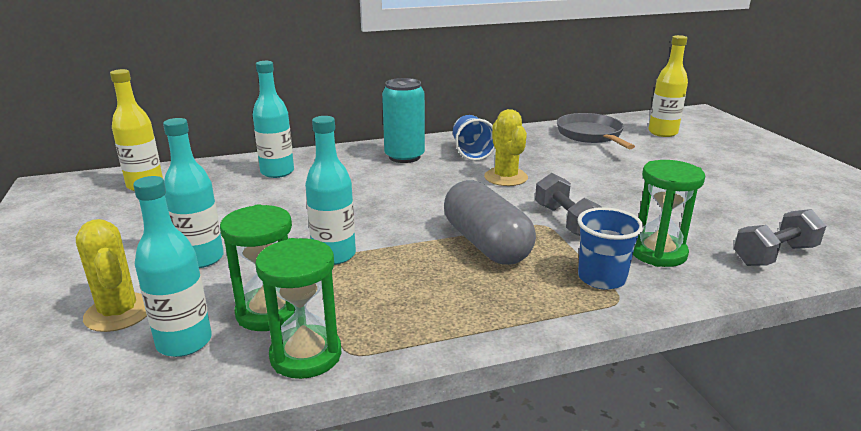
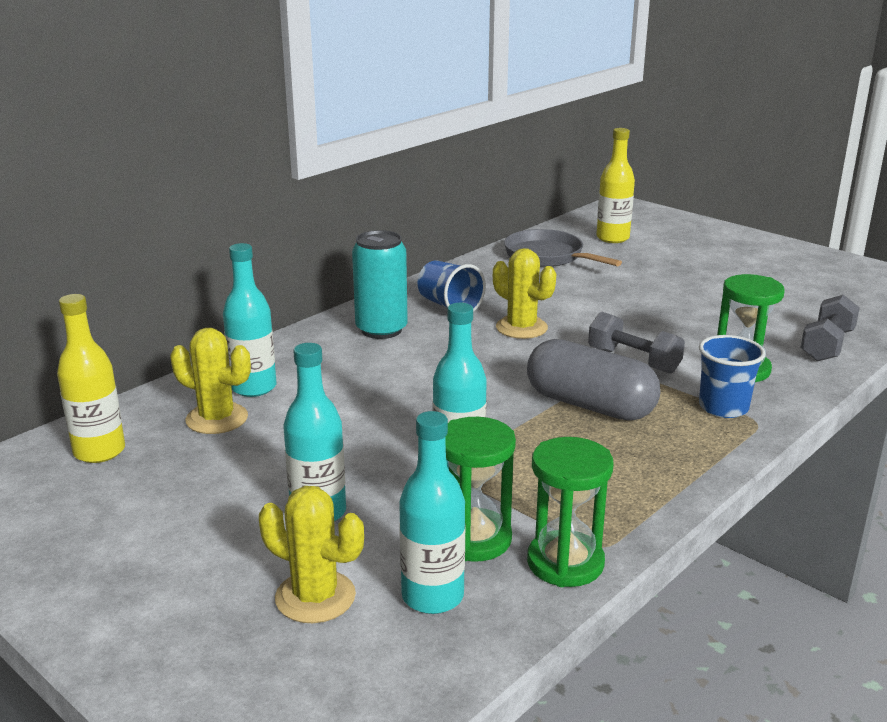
camera: 30 degrees left, 0 degrees up
none -> yellow cactus [170,328,251,434]

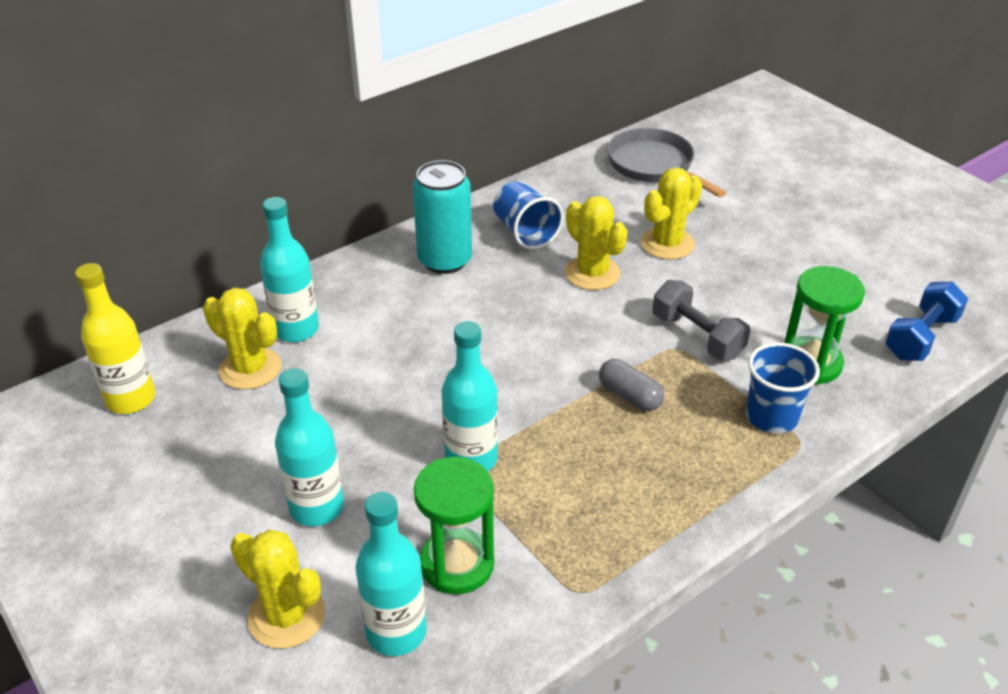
camera: 10 degrees right, 15 degrees up
grey capsule [527,339,661,421] -> grey capsule [599,359,664,411], size x0.50
green hourglass [527,437,614,587] -> none
yellow bottle [596,128,635,243] -> none
grey dumbbell [800,295,860,361] -> blue dumbbell [885,281,968,361]
none -> yellow cactus [641,168,702,260]

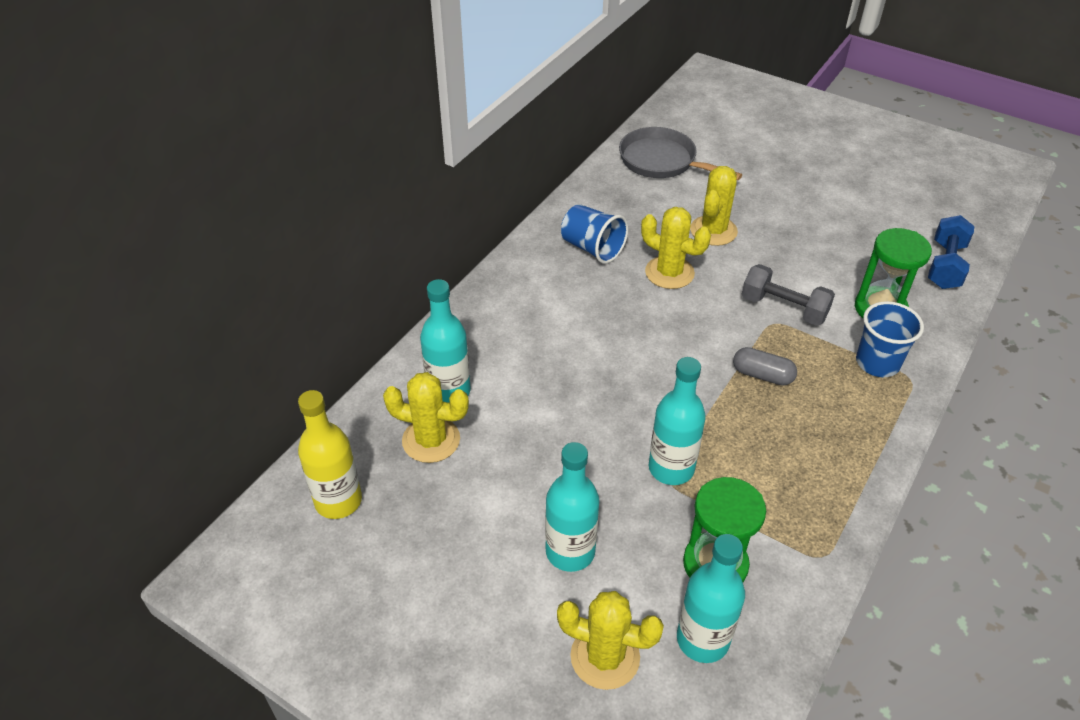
camera: 20 degrees left, 5 degrees up
turquoise can [413,160,472,274] -> none

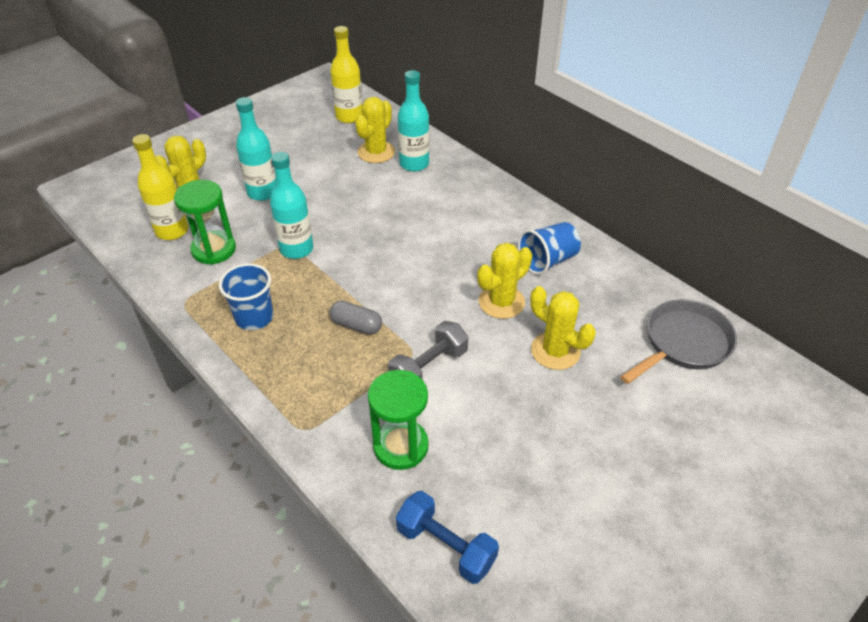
camera: 105 degrees right, 0 degrees up
turquoise bottle [677,534,745,663] -> yellow bottle [132,134,189,240]
grey capsule [733,347,797,386] -> grey capsule turned 75 degrees clockwise [330,301,382,334]
blue cup [856,301,924,377] -> blue cup moved to [219,263,274,330]

